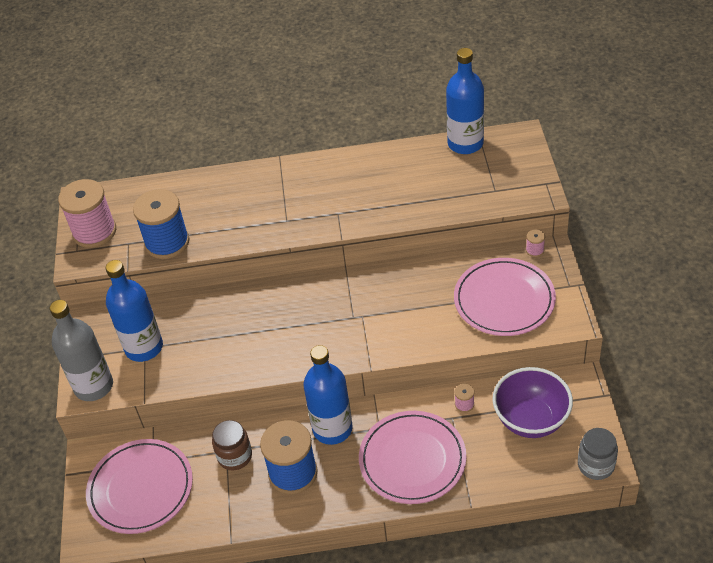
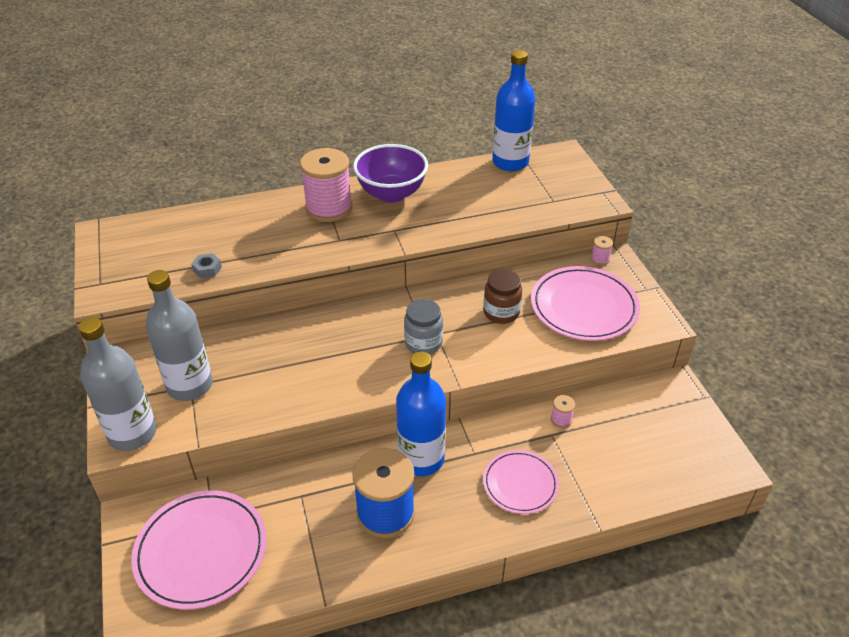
camera: 15 degrees left, 5 degrees down
pink spool [58,179,116,248] -> pink spool moved to [300,148,352,222]
blue bottle [106,260,163,362] -> grey bottle [146,270,213,401]
blue spool [133,189,189,259] -> grey nut [191,253,222,278]
brown jar [212,420,252,470] -> brown jar moved to [483,269,522,324]
pink plate [359,411,466,504] -> pink plate [483,450,559,514], size x0.61
purple bowl [492,367,573,438] -> purple bowl moved to [353,144,428,203]
grey jar [578,428,618,480] -> grey jar moved to [404,299,443,354]

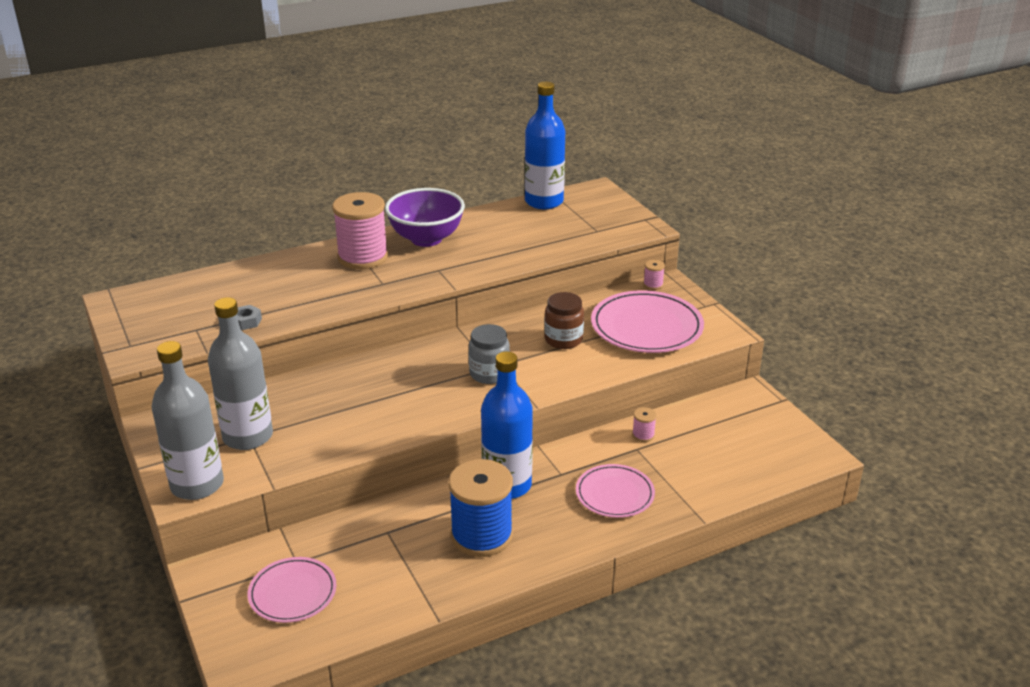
camera: 10 degrees left, 10 degrees down
pink plate [131,490,267,610] -> pink plate [248,557,337,623], size x0.61

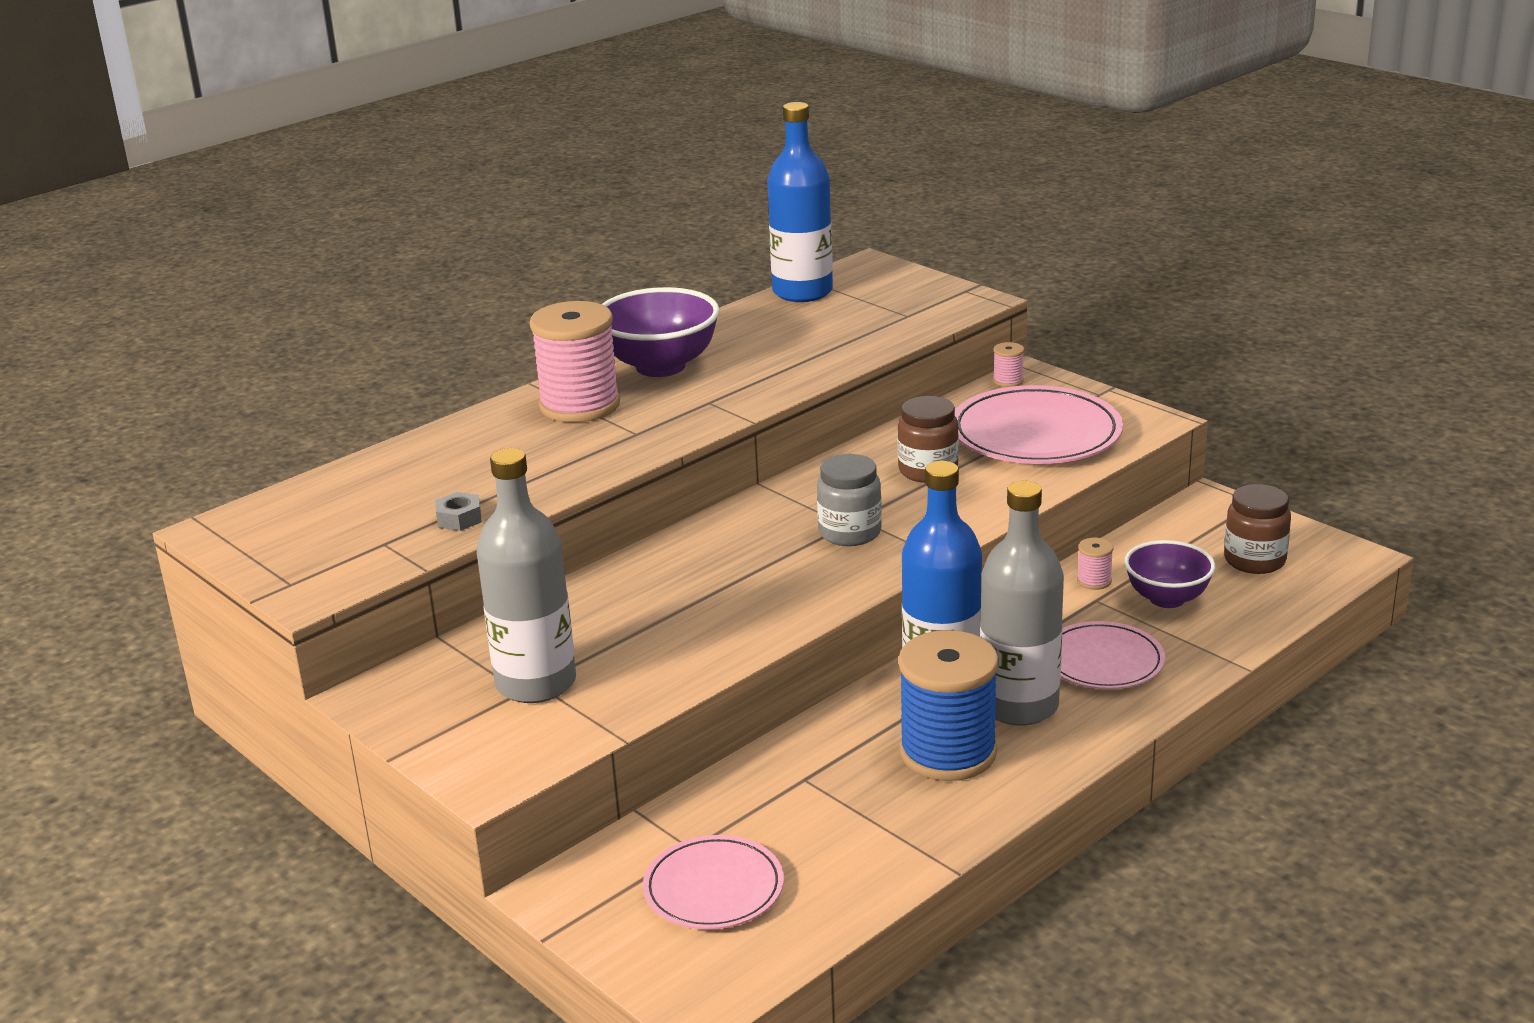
camera: 15 degrees left, 5 degrees down
grey bottle [152,341,224,500] -> grey bottle moved to [980,480,1064,726]
none -> purple bowl [1124,540,1215,608]
none -> brown jar [1224,484,1291,574]

